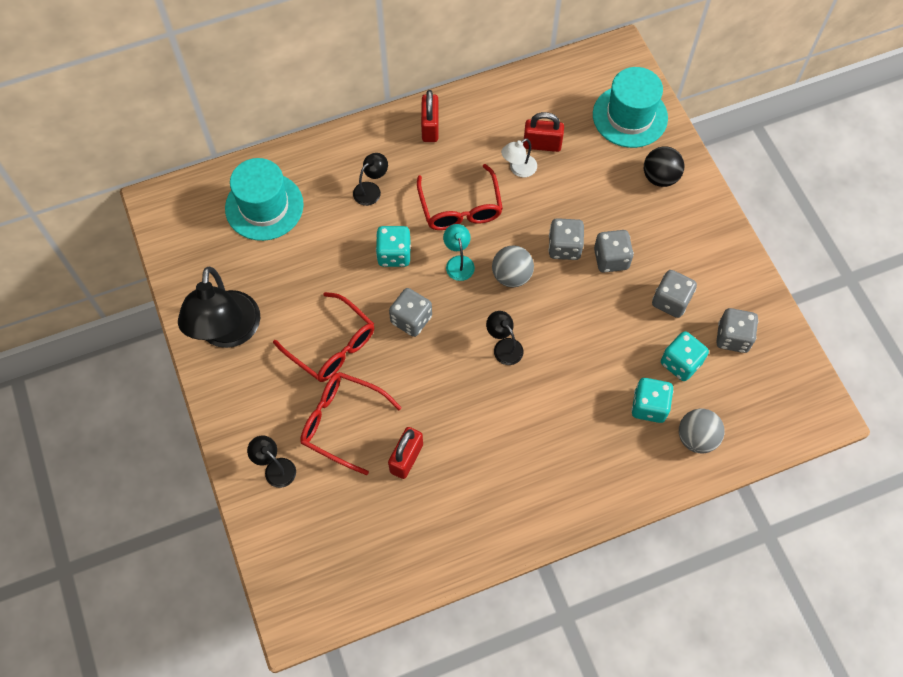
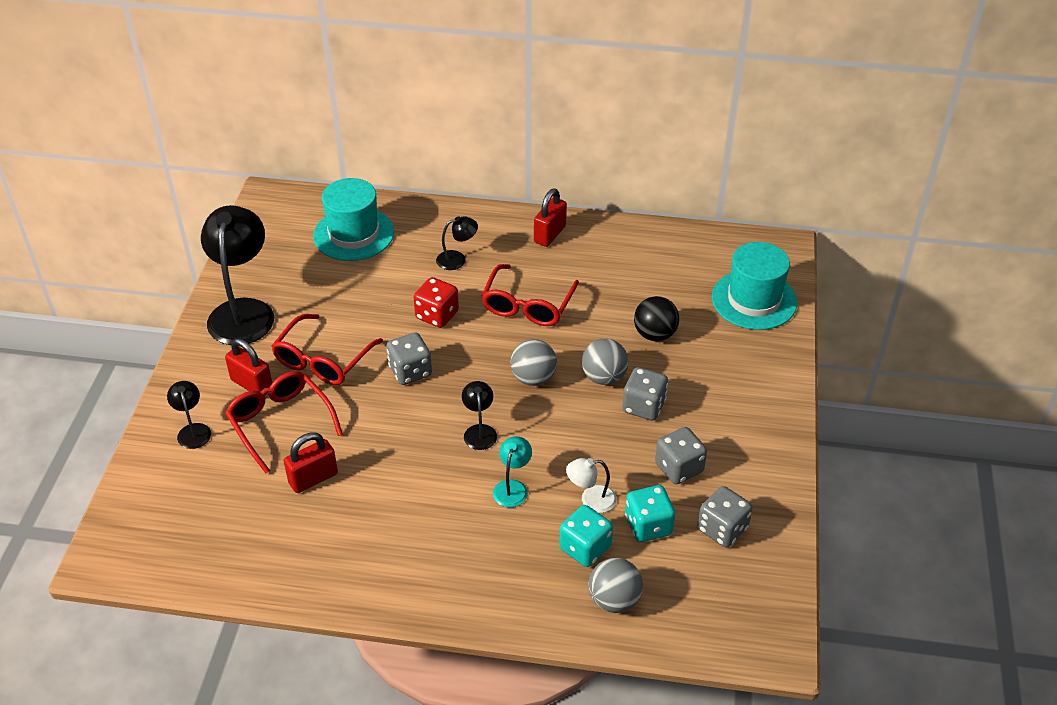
camera: 30 degrees right, 20 degrees down
black lamp [178,266,260,348] -> black lamp turned 150 degrees clockwise [201,205,274,345]
red glasses [273,292,374,382] -> red glasses turned 45 degrees clockwise [271,314,383,385]
turquoise dice [376,226,411,267] -> red dice [414,277,459,328]
turquoise lamp [443,224,475,281] -> turquoise lamp moved to [493,436,532,508]
white lamp [501,138,537,177] -> white lamp moved to [566,458,617,513]
red padlock [523,112,564,152] -> red padlock moved to [225,338,272,396]
grey dice [548,218,584,260] -> grey ball [582,338,628,385]
black ball [644,146,684,187] -> black ball moved to [634,296,679,341]

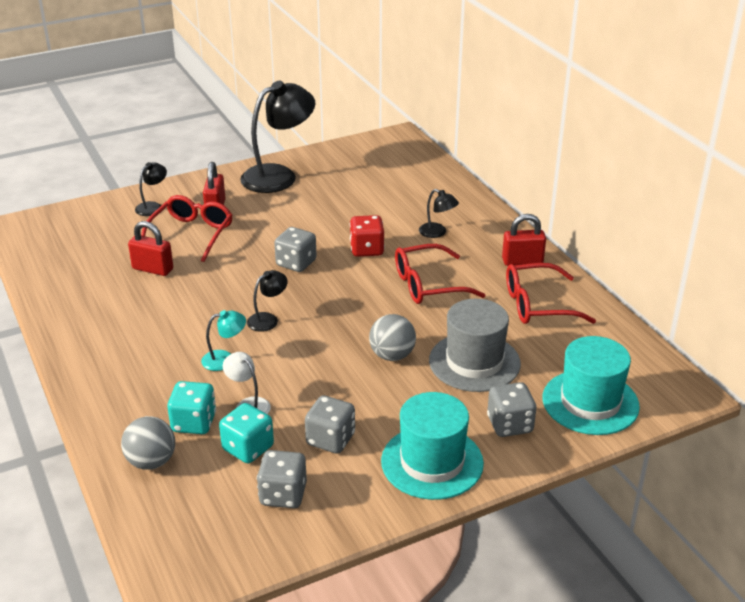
camera: 55 degrees right, 10 degrees down
red glasses [271,314,383,385] -> red glasses moved to [506,263,596,324]
turquoise hat [313,178,394,261] -> turquoise hat moved to [381,392,484,500]
grey ball [510,339,557,386] -> none
grey dice [622,367,668,421] -> grey dice moved to [487,382,537,437]
black ball [634,296,679,341] -> grey hat [429,299,521,392]

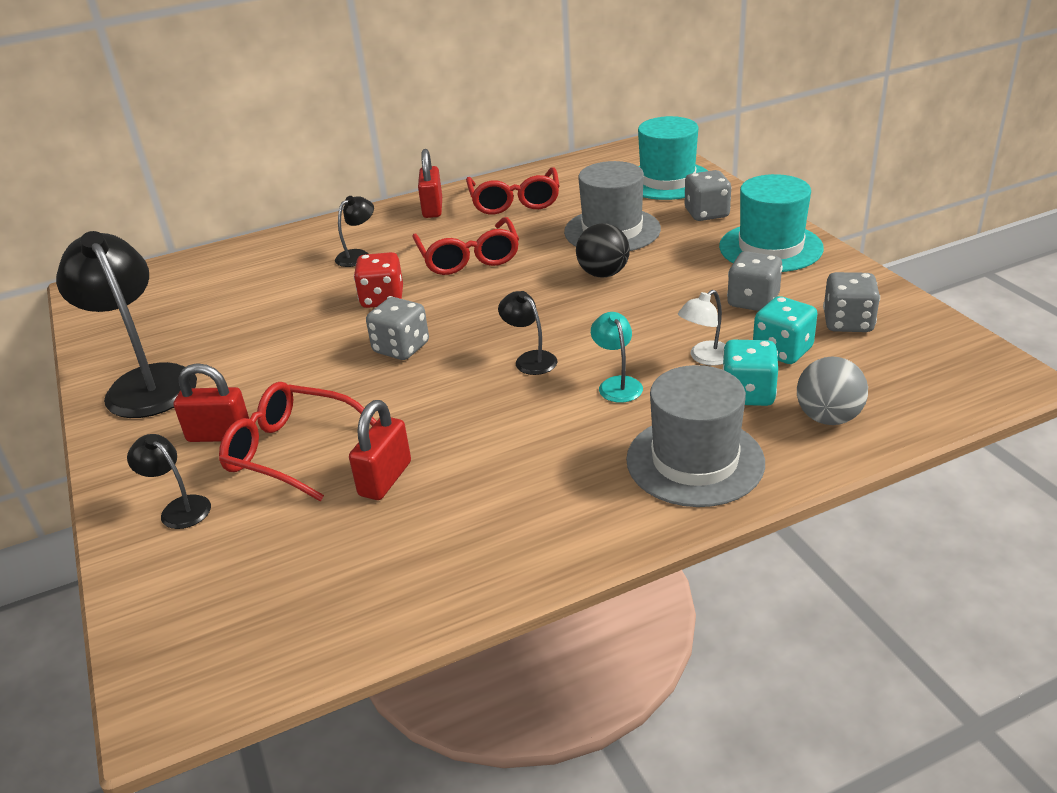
camera: 85 degrees left, 0 degrees up
grey ball [369,314,416,361] -> black ball [576,223,630,278]
none -> grey hat [626,365,765,507]

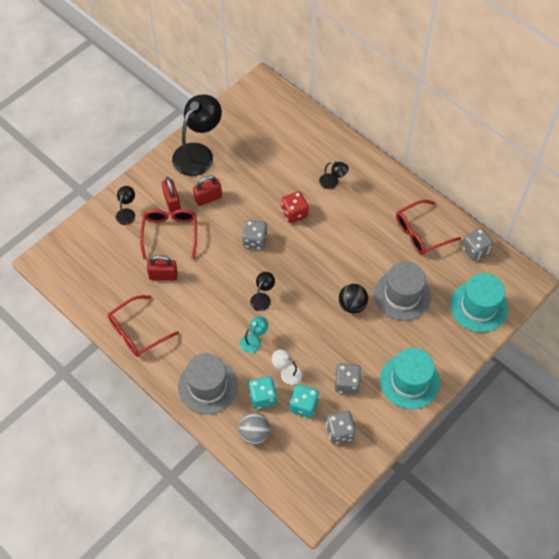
camera: 65 degrees right, 25 degrees up
red glasses [412,217,519,275] -> red glasses moved to [108,295,179,357]
red padlock [418,149,442,218] -> red padlock moved to [193,175,222,206]
grey dice [685,170,732,221] -> grey dice moved to [462,228,493,261]

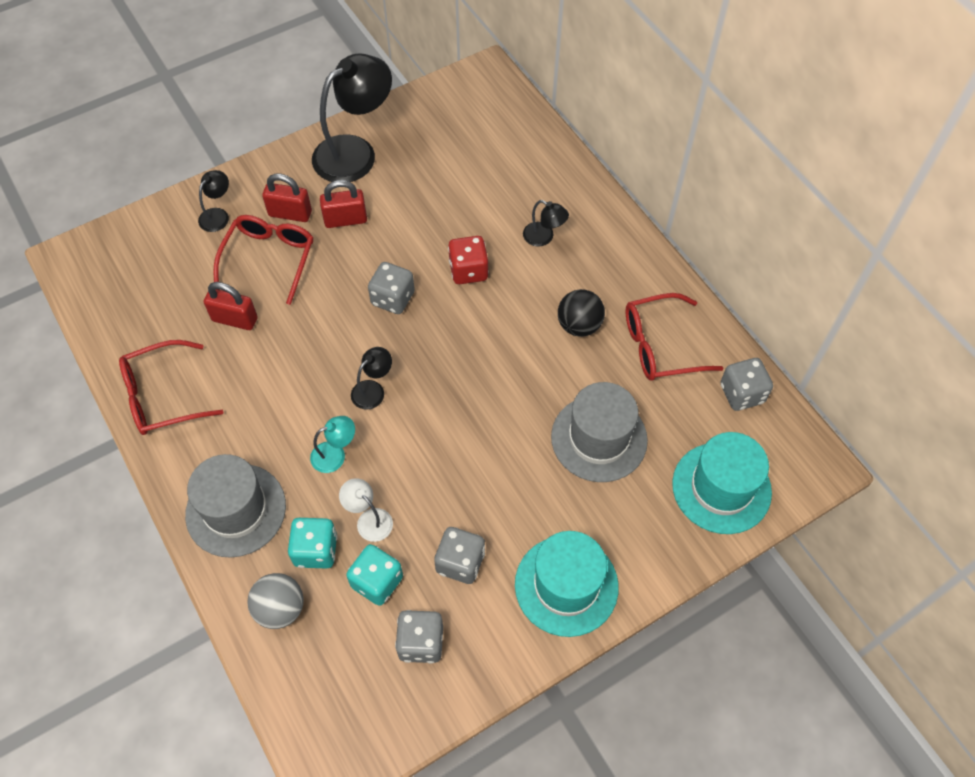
camera: 15 degrees right, 0 degrees up
red padlock [162,177,181,212] -> red padlock turned 75 degrees counterclockwise [262,174,312,222]
black ball [339,284,368,313] -> black ball moved to [558,289,605,337]

